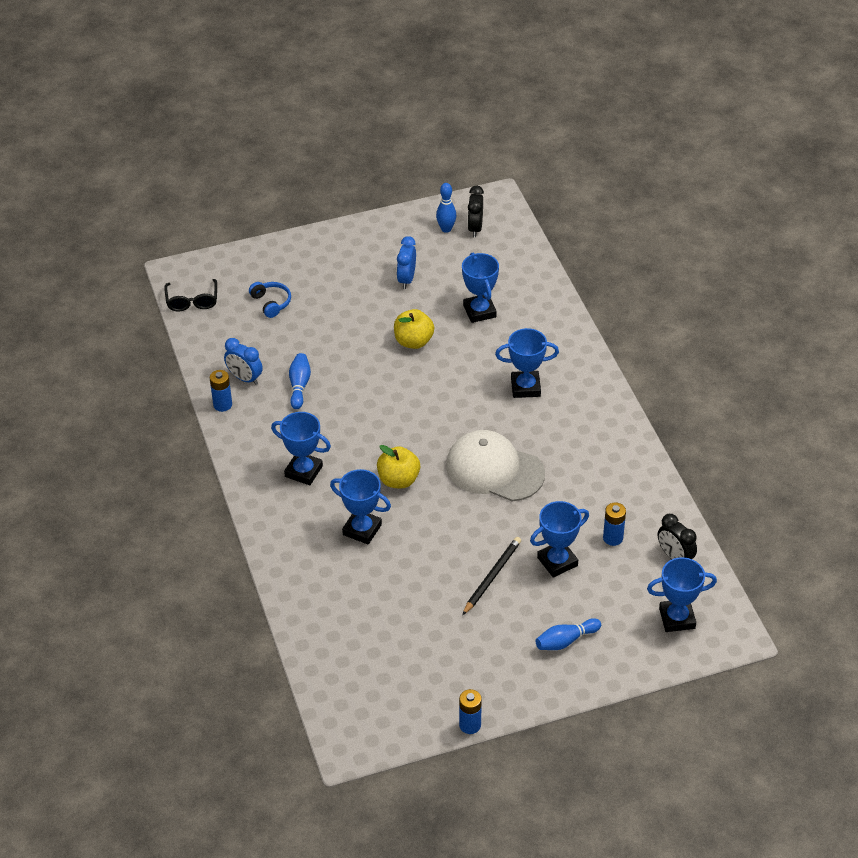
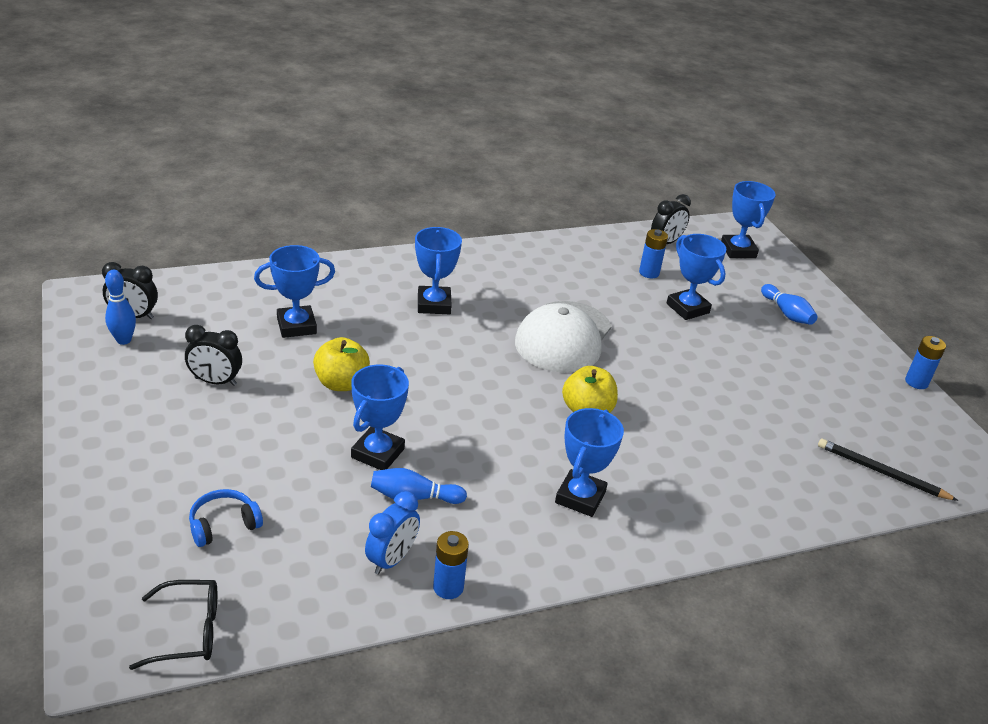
camera: 95 degrees left, 10 degrees down
blue trophy [330,469,391,545] -> blue trophy moved to [351,365,409,470]
blue clock [397,236,416,289] -> black clock [185,325,242,386]
black pencil [463,537,521,615] -> black pencil moved to [818,438,958,501]

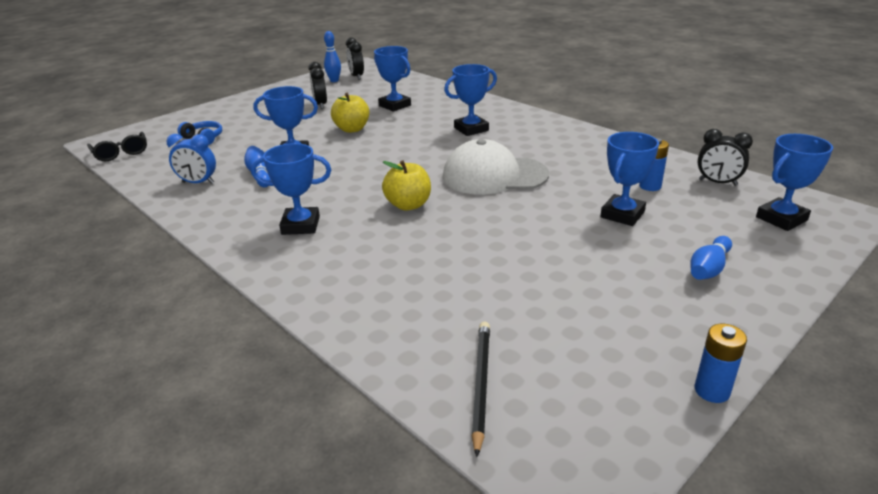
camera: 70 degrees right, 5 degrees down
blue battery [433,531,469,599] -> none

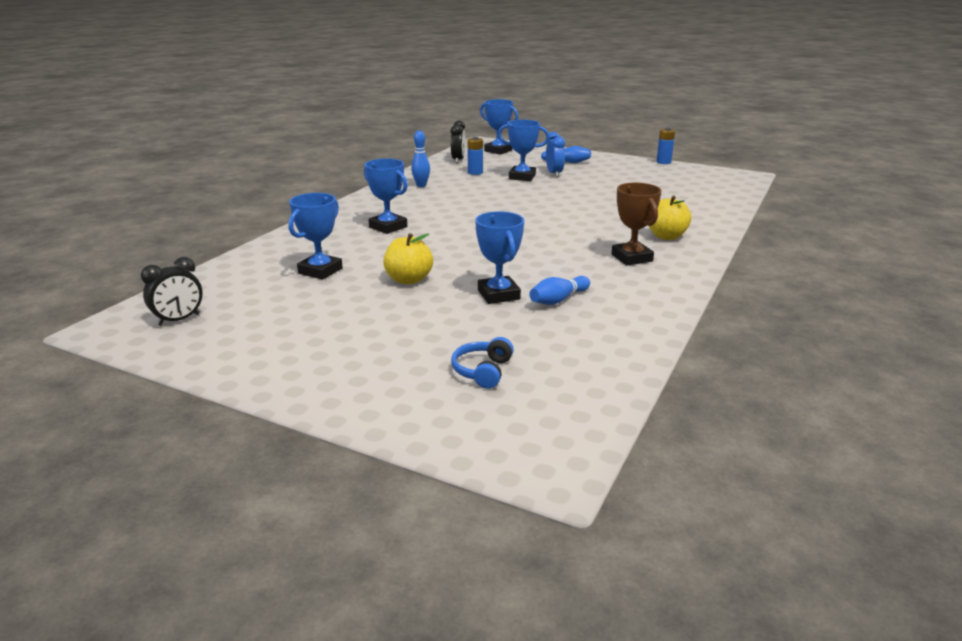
camera: 110 degrees left, 5 degrees down
black glasses [87,132,147,162] -> none
blue clock [166,134,216,183] -> blue clock moved to [546,132,565,177]
blue trophy [251,143,331,235] -> brown trophy [612,183,661,265]
black clock [308,62,327,109] -> none
blue bowling pin [324,31,341,82] -> blue bowling pin moved to [411,130,430,187]
yellow apple [382,160,431,211] -> yellow apple moved to [649,196,691,240]
white cap [443,139,549,195] -> none
black pencil [471,321,490,457] -> none

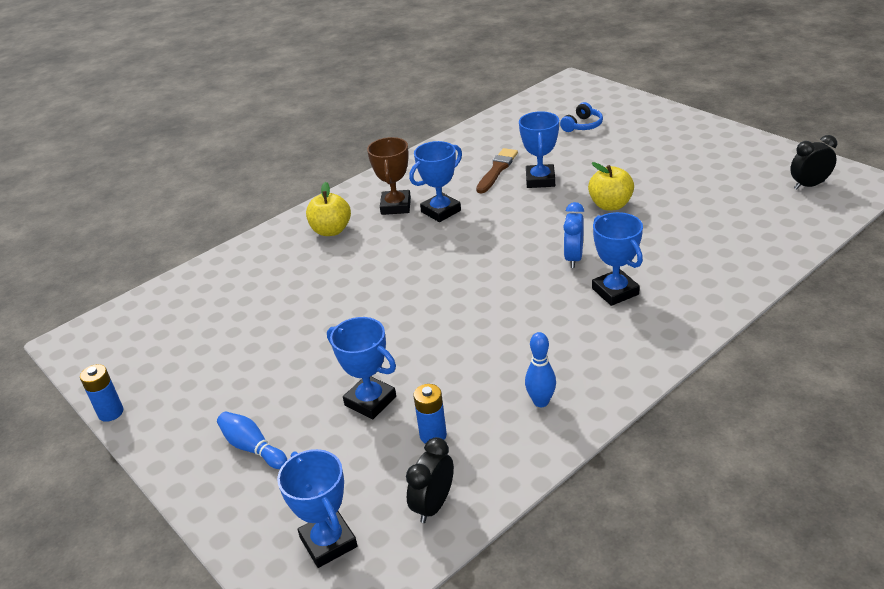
camera: 155 degrees left, 10 degrees up
blue trophy [288,193,343,280] -> blue trophy moved to [409,141,462,222]
blue bowling pin [529,276,590,305] -> brown brush [476,148,518,194]
blue clock [546,132,565,177] -> blue clock moved to [563,202,584,268]

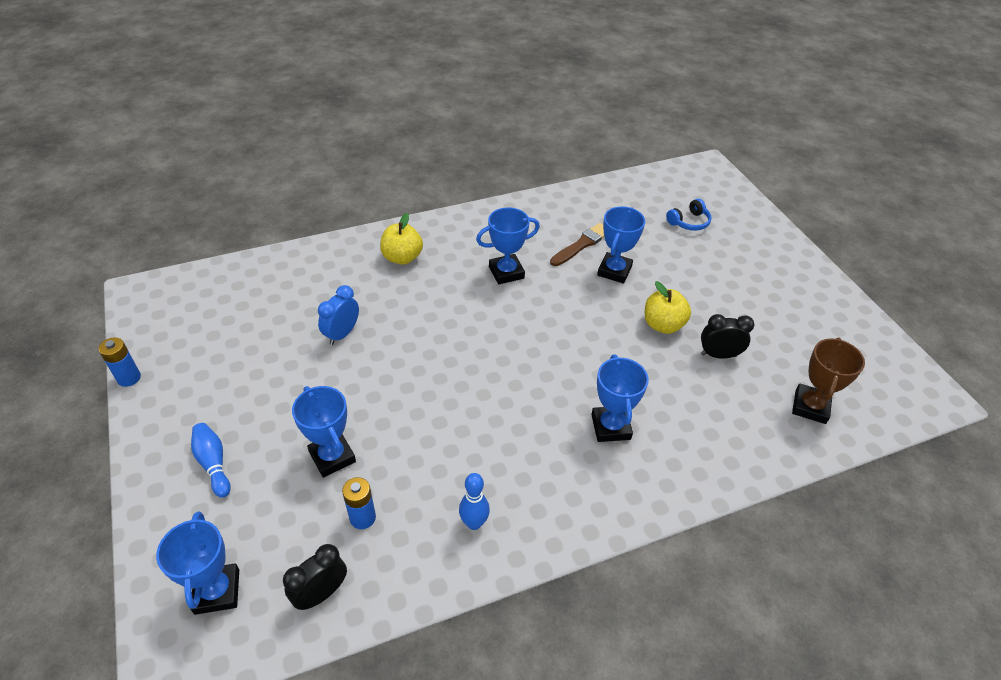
camera: 15 degrees right, 10 degrees up
brown trophy [367,137,411,215] -> brown trophy moved to [792,338,865,424]
blue clock [563,202,584,268] -> blue clock moved to [318,285,359,345]
black clock [790,135,837,189] -> black clock moved to [701,314,754,359]

